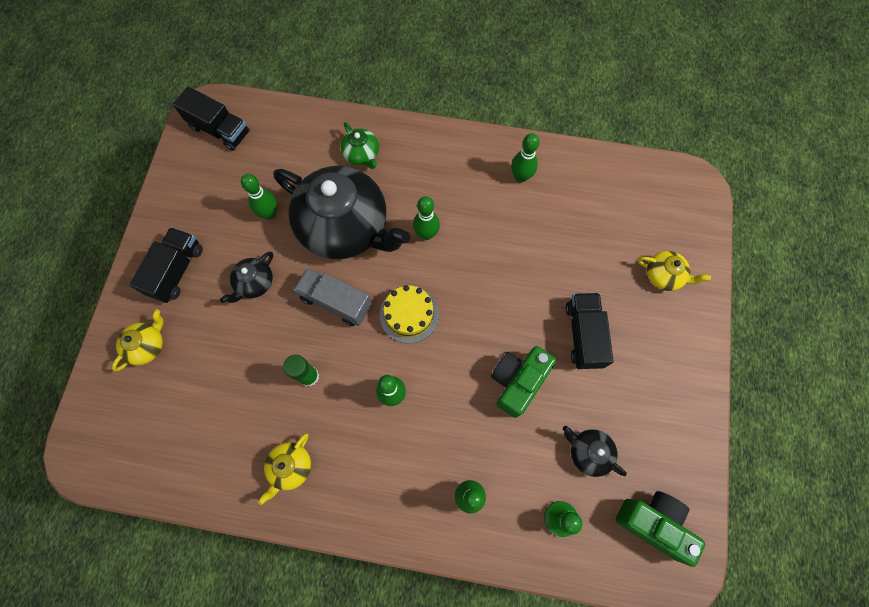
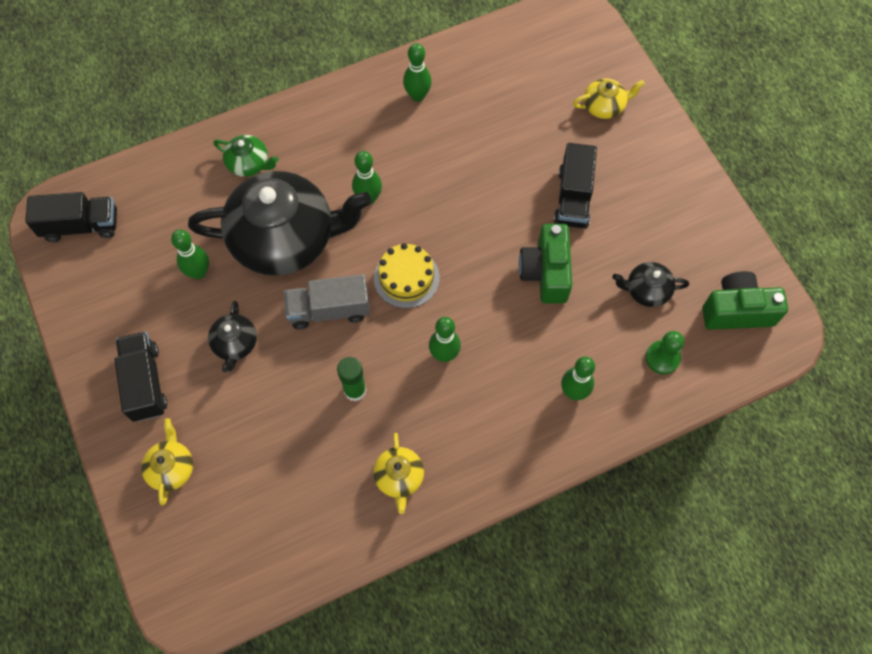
camera: 35 degrees left, 5 degrees down
black truck [566,293,614,369] -> black truck turned 135 degrees counterclockwise [554,143,597,228]

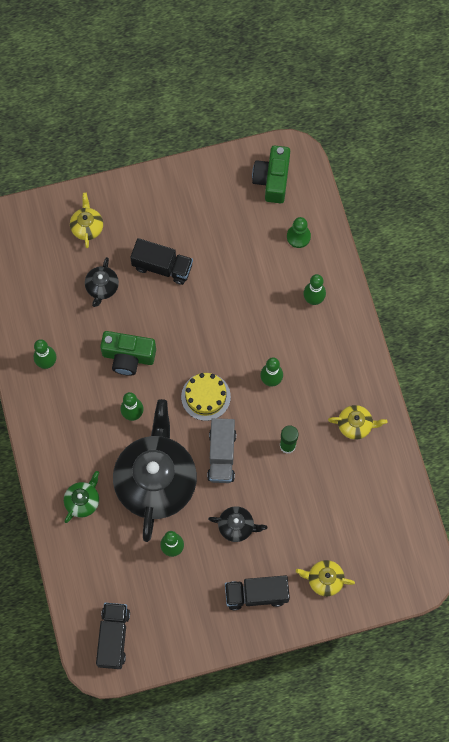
camera: 80 degrees left, 5 degrees up
green camera [519,224,572,303] -> green camera moved to [100,331,156,376]
black teapot [612,262,689,307] -> black teapot moved to [85,257,119,307]

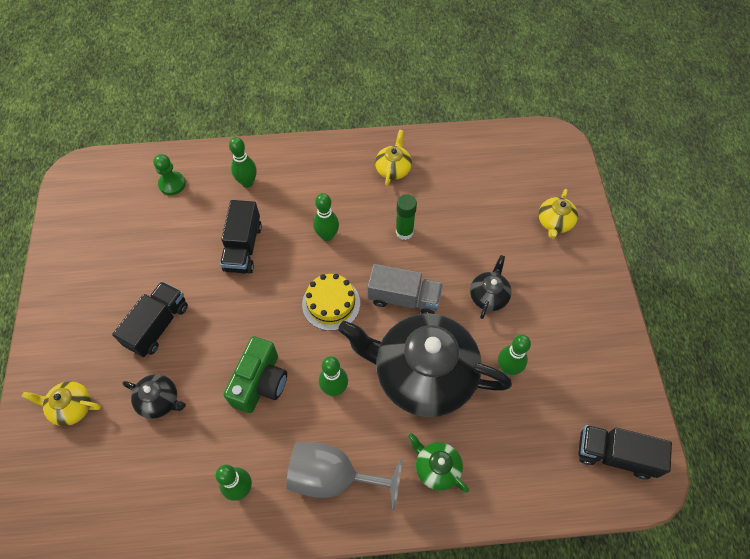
camera: 80 degrees left, 10 degrees down
black truck [225,575,290,610] -> black truck moved to [220,200,262,274]
green camera [252,145,290,203] -> none
none -> grey goblet [286,442,402,511]

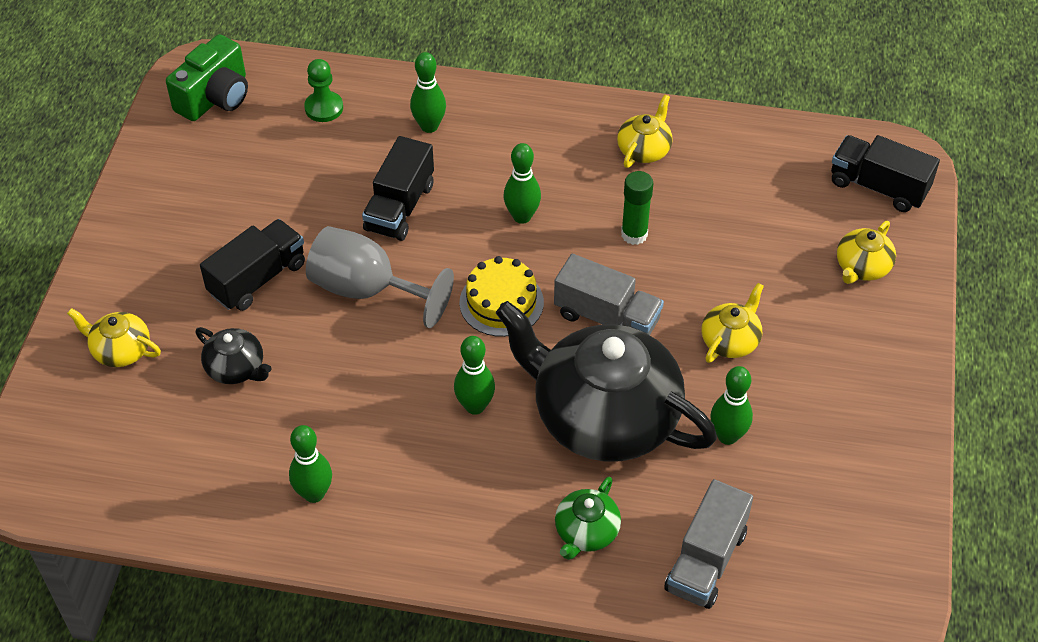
camera: 15 degrees right, 10 degrees down
green camera [224,336,287,413] -> green camera moved to [166,34,248,121]
grey goblet [286,442,402,511] -> grey goblet moved to [306,226,454,328]
green teapot [408,433,469,493] -> green teapot turned 120 degrees counterclockwise [555,476,621,560]
black teapot [470,255,512,319] -> yellow teapot [702,283,764,363]
black truck [578,425,672,479] -> black truck moved to [831,135,940,212]
none -> grey truck [664,479,753,609]

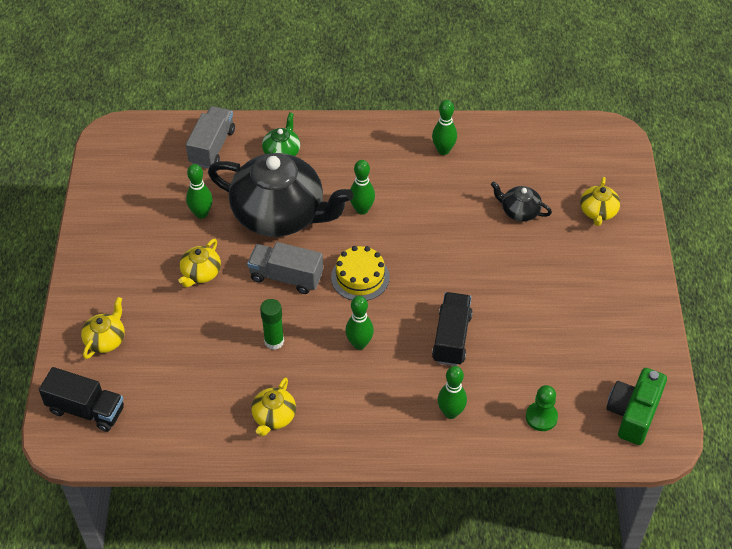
camera: 170 degrees right, 0 degrees up
yellow teapot [67,308,161,367] -> yellow teapot turned 90 degrees clockwise [580,177,620,226]
black truck [200,219,305,311] -> none
grey goblet [306,226,454,328] -> none

